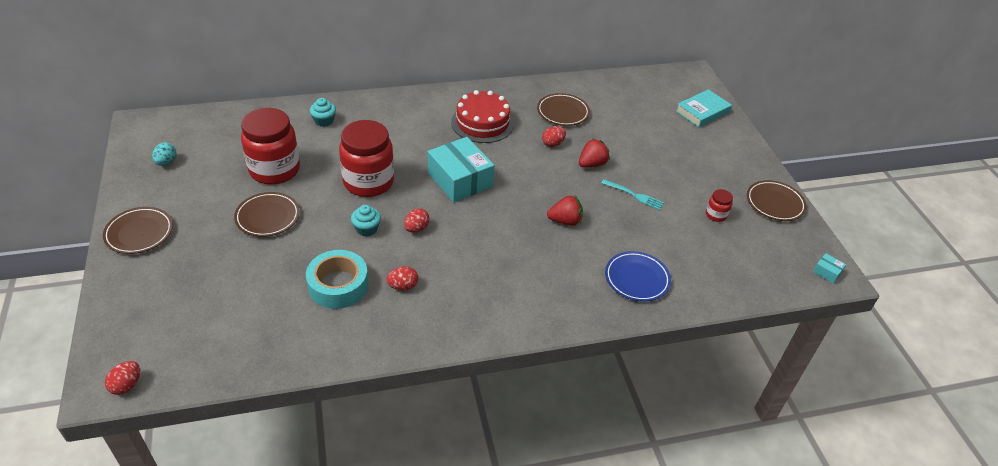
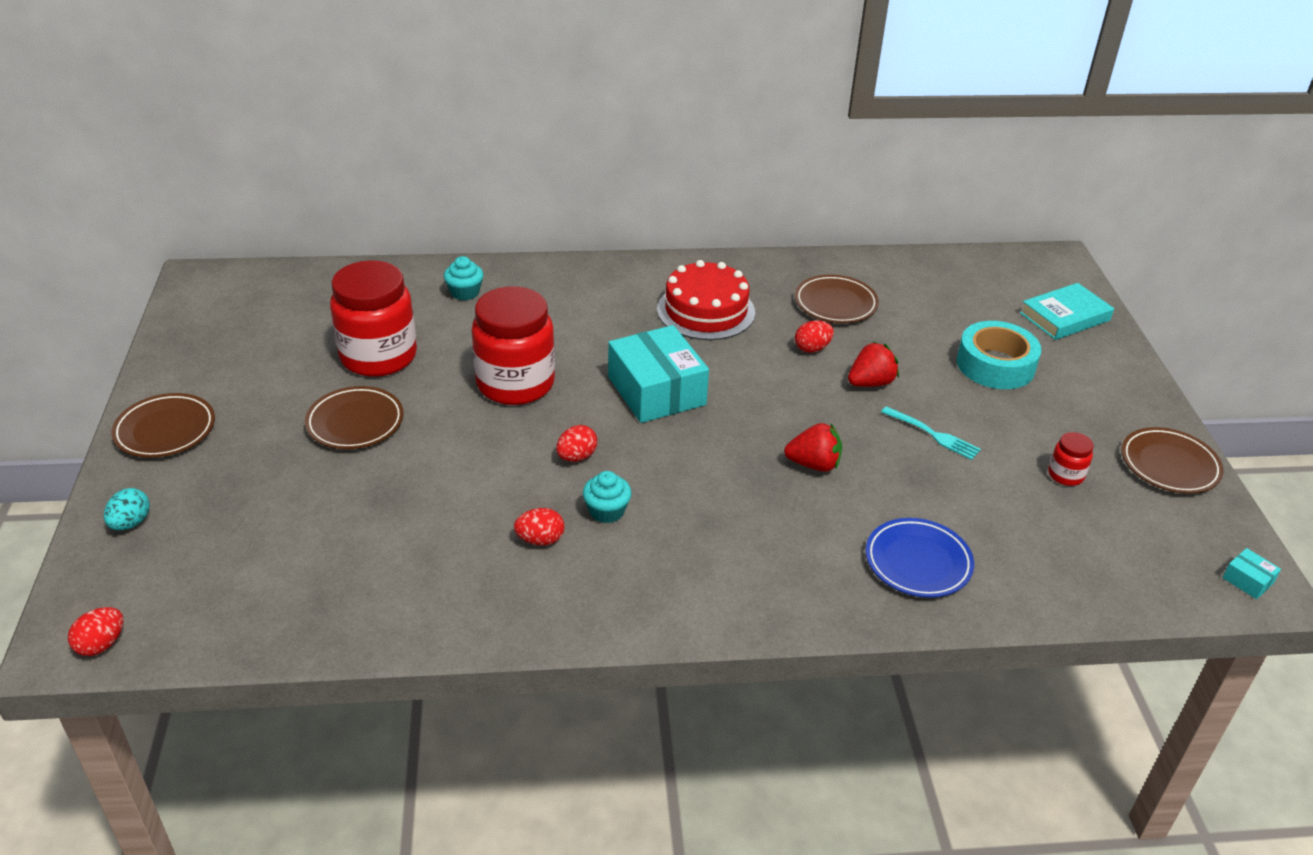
camera: 10 degrees right, 5 degrees down
turquoise egg [152,142,176,166] -> turquoise egg moved to [104,488,150,531]
turquoise tape [306,250,369,309] -> turquoise tape moved to [957,321,1041,389]
turquoise cupcake [351,205,381,237] -> turquoise cupcake moved to [583,471,631,523]

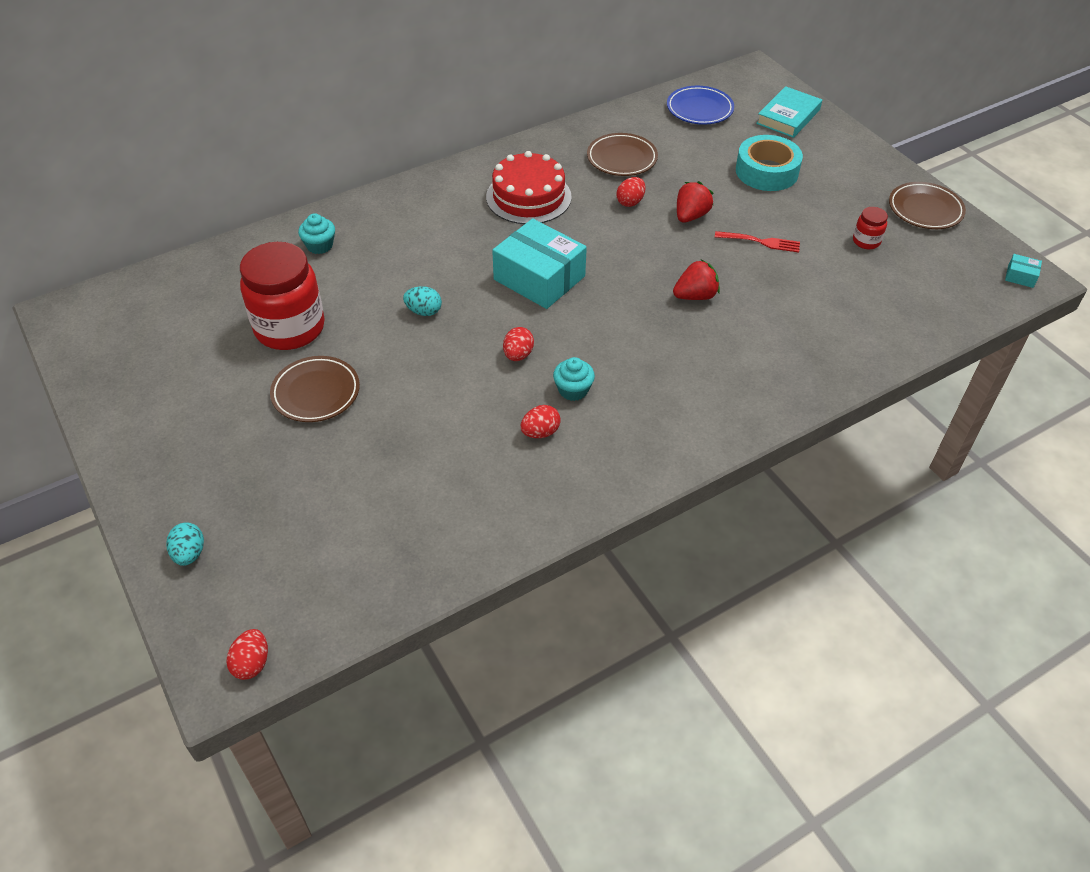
camera: 25 degrees left, 10 degrees up
brown plate [111,393,215,458] -> none
red jar [471,286,555,405] -> turquoise egg [403,286,442,316]
blue plate [866,518,974,598] -> blue plate moved to [667,86,734,125]
turquoise fork [881,406,981,460] -> red fork [715,231,800,253]

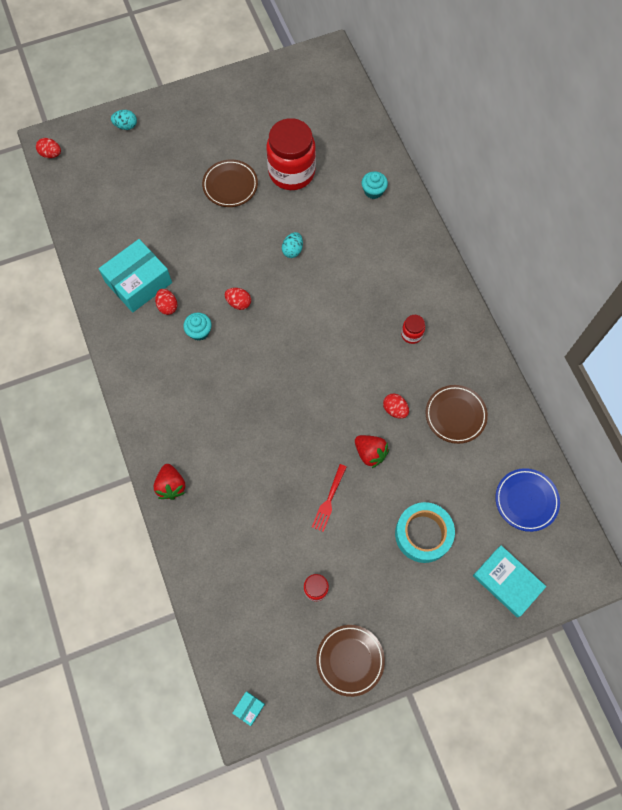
camera: 100 degrees right, 20 degrees up
red cake [486,151,572,224] -> red jar [401,315,425,344]
turquoise box [492,218,587,309] -> turquoise box moved to [99,239,172,312]
red strawberry [673,259,720,300] -> red strawberry moved to [154,464,185,500]

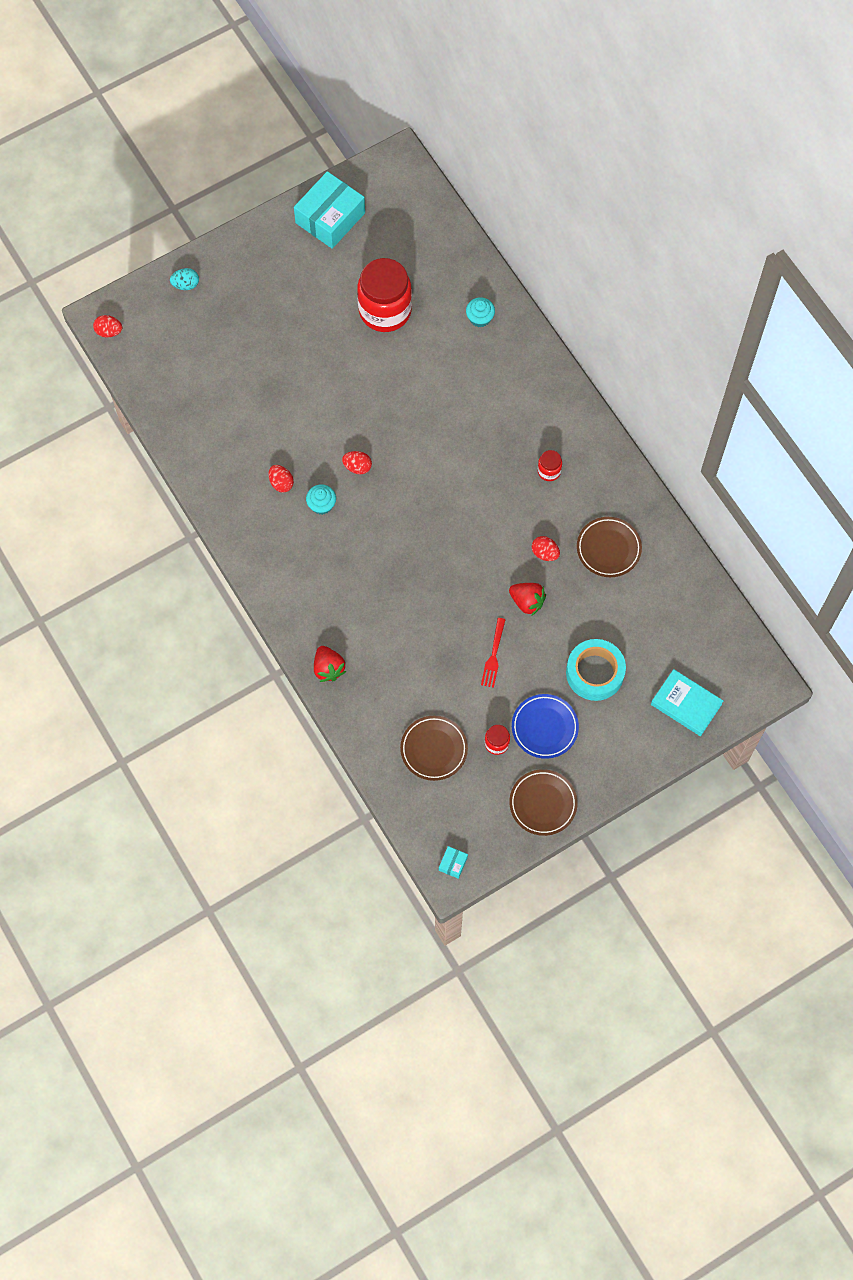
camera: 10 degrees left, 0 degrees up
turquoise box [99,239,172,312] -> turquoise box moved to [294,171,365,249]
brown plate [202,159,258,207] -> brown plate moved to [400,716,468,781]
turquoise egg [282,232,303,258] -> none
blue plate [495,468,560,532] -> blue plate moved to [512,694,579,759]

